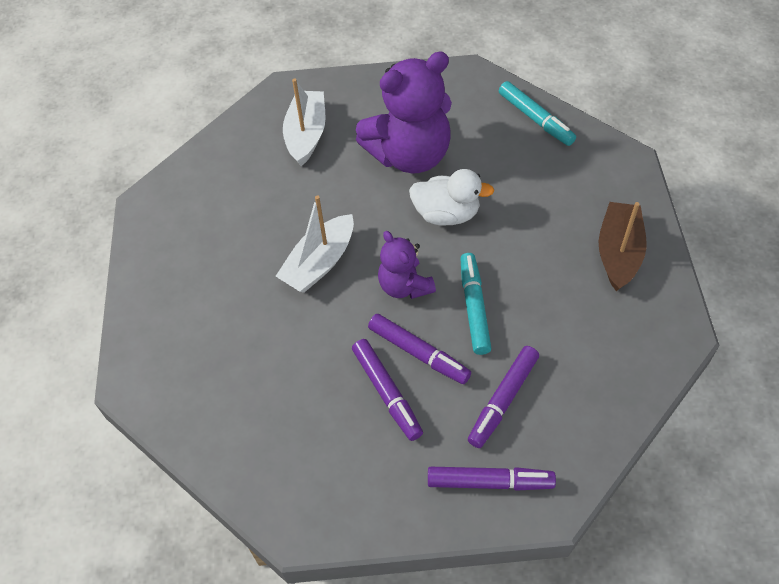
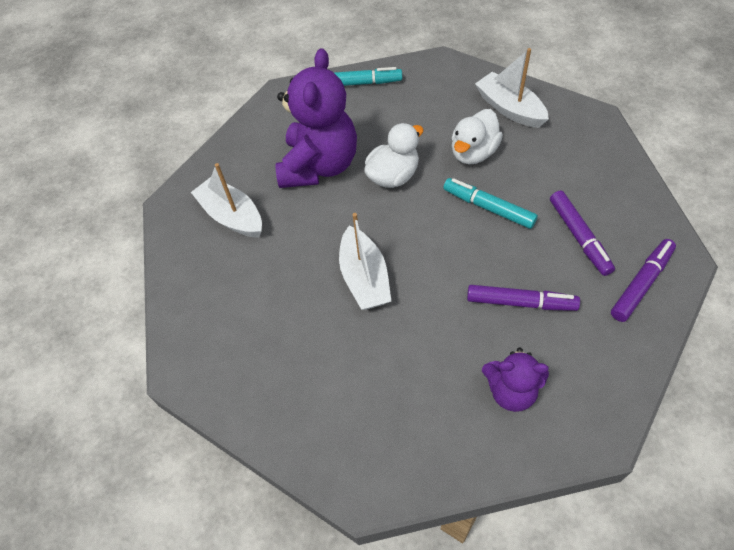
camera: 50 degrees left, 0 degrees up
purple marker [368,314,471,384] -> none
purple teddy bear [378,231,436,299] -> purple teddy bear moved to [482,348,549,412]
brown boat [599,202,647,291] -> white boat [475,48,549,128]
none -> white duck [452,109,503,164]

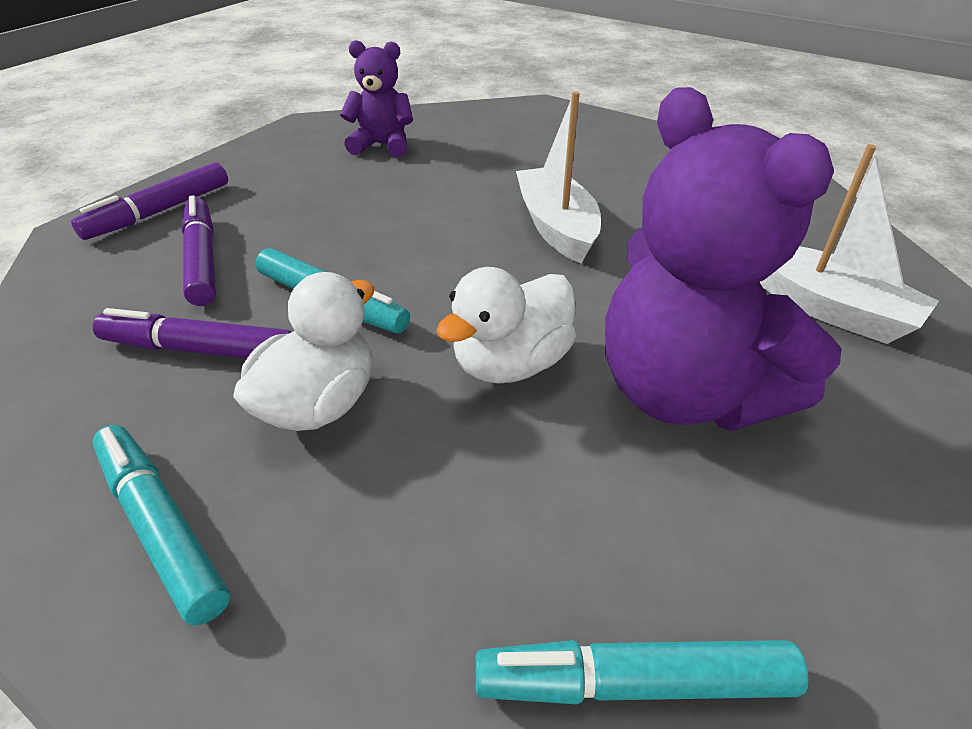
camera: 175 degrees right, 15 degrees down
purple teddy bear [276,48,357,188] -> purple teddy bear turned 45 degrees counterclockwise [605,87,841,431]
purple marker [467,285,580,311] -> purple marker moved to [93,308,292,358]
white boat [475,48,549,128] -> turquoise marker [92,425,230,626]

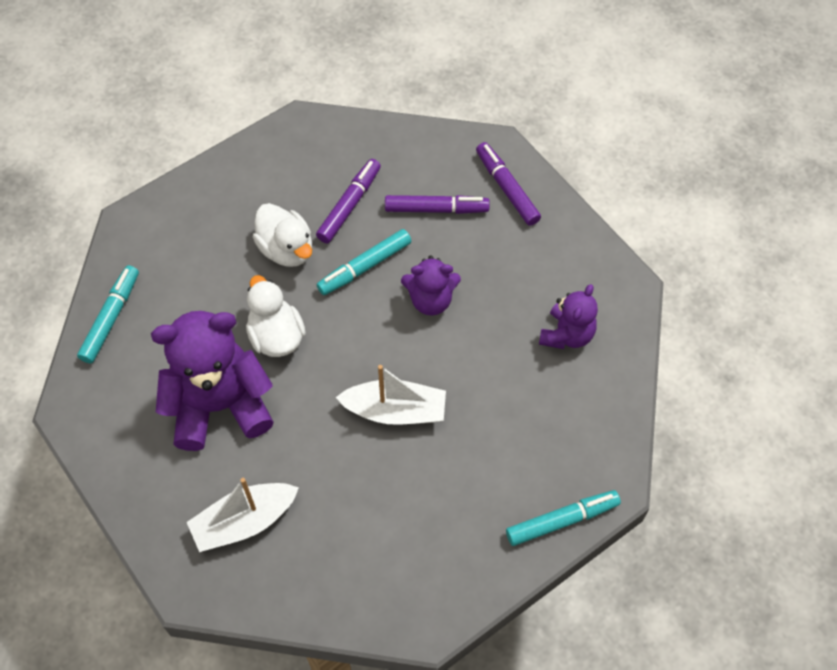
camera: 110 degrees right, 20 degrees up
turquoise marker [92,425,230,626] -> turquoise marker moved to [506,490,621,546]
none -> purple teddy bear [401,255,461,315]

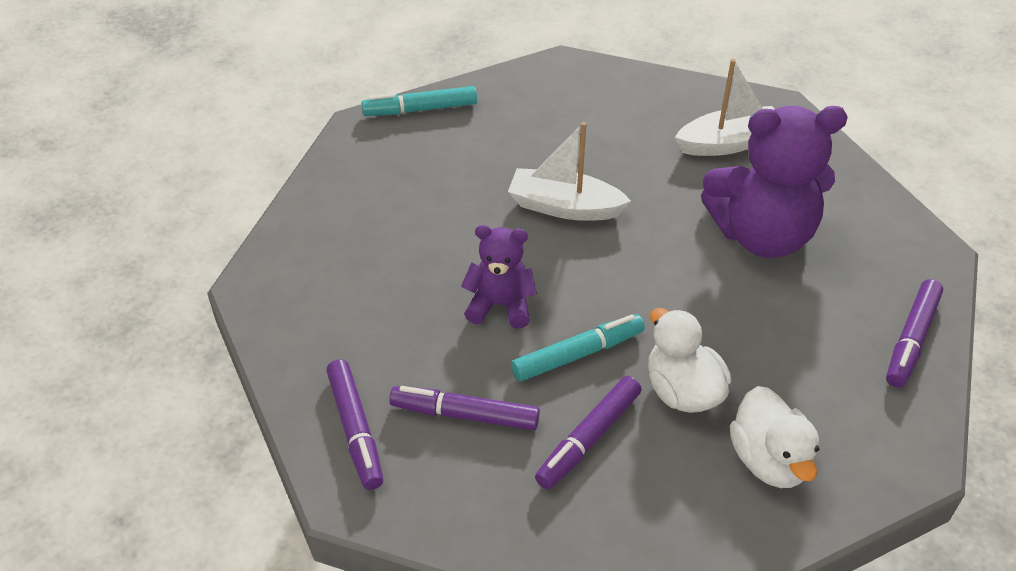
camera: 170 degrees left, 15 degrees down
turquoise marker [77,265,139,364] -> purple marker [886,279,943,387]
white duck [246,275,306,357] -> white duck moved to [730,386,819,488]
purple teddy bear [539,284,598,349] -> none

